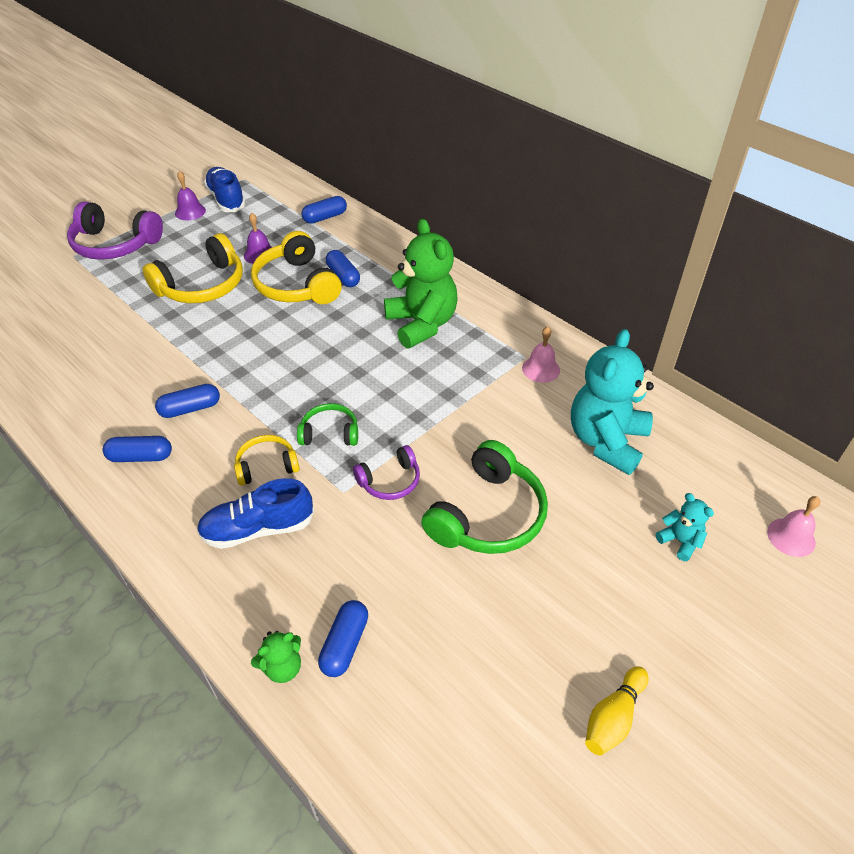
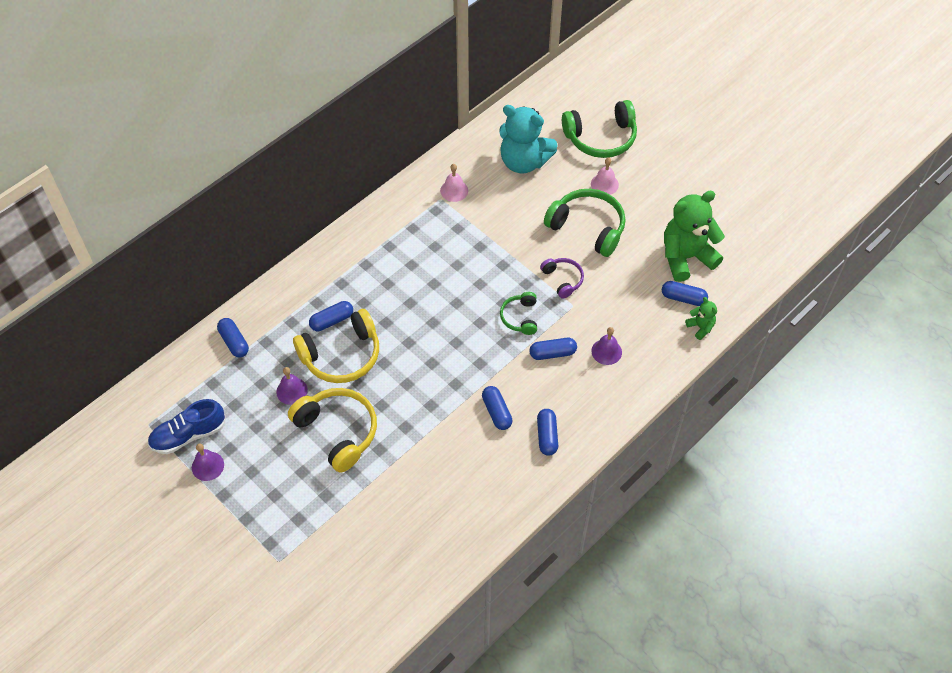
camera: 90 degrees left, 10 degrees up
purple headphones [67,201,163,260] -> none
blue shoe [196,478,314,549] -> purple bell [591,327,622,365]
yellow headphones [234,435,299,486] -> blue capsule [529,338,577,360]
green teddy bear [384,219,457,349] -> green teddy bear moved to [664,191,725,282]
yellow bowling pin [585,666,649,756] -> none
turquoise teddy bear [656,493,714,561] -> green headphones [562,100,637,158]
pink bell [767,496,820,557] -> pink bell moved to [591,157,619,195]

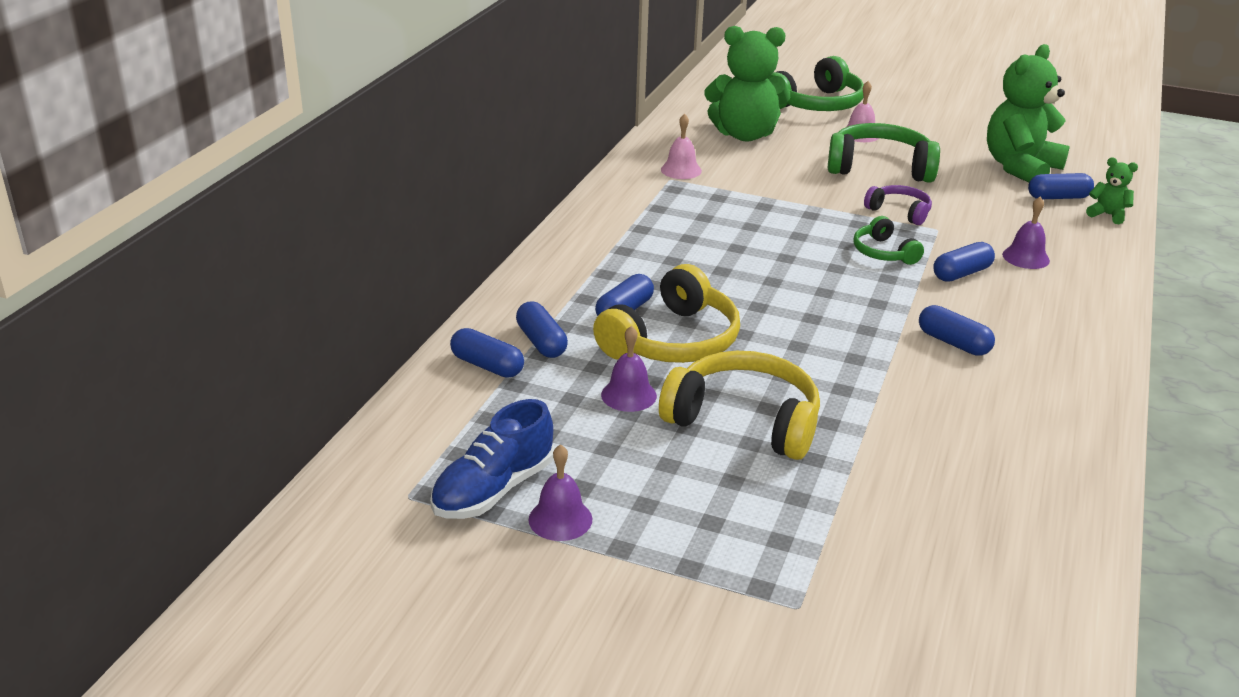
camera: 25 degrees left, 25 degrees down
turquoise teddy bear [499,105,558,173] -> green teddy bear [704,26,790,142]
blue capsule [537,409,558,456] -> blue capsule moved to [516,301,568,358]

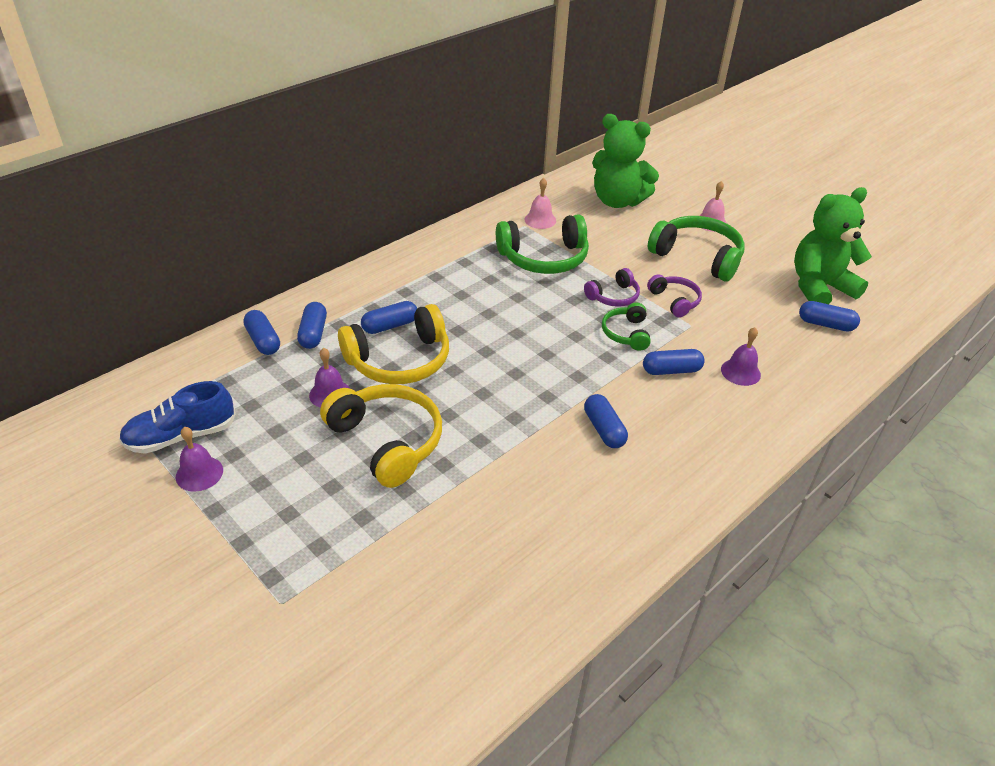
camera: 25 degrees right, 10 degrees up
green headphones [768,56,864,111] -> green headphones moved to [496,214,589,274]
green teddy bear [1086,157,1138,224] -> none
none -> purple headphones [584,268,640,307]

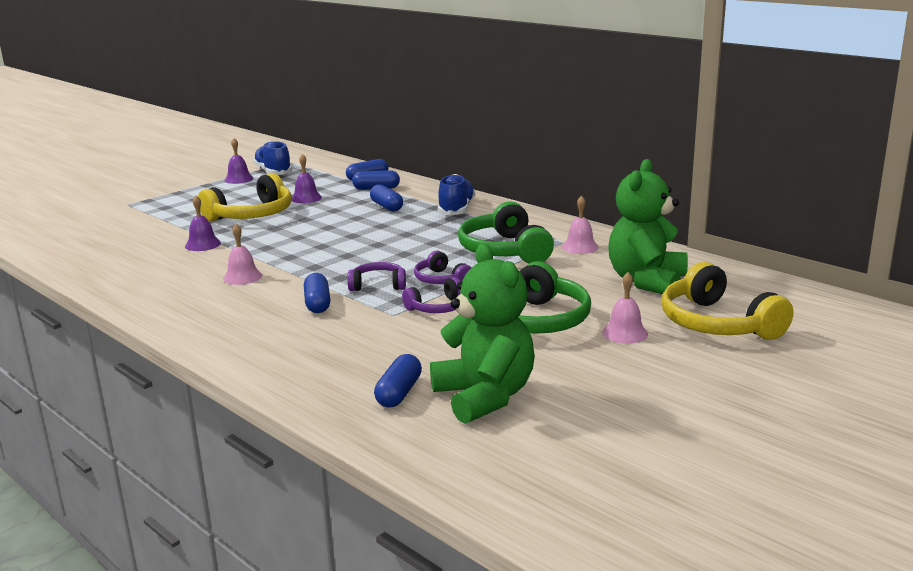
camera: 90 degrees right, 20 degrees down
yellow headphones [338,304,449,384] -> yellow headphones moved to [662,262,794,340]
blue capsule [584,394,628,448] -> pink bell [223,224,262,285]
green headphones [602,303,651,351] -> purple headphones [347,262,406,291]
purple bell [721,327,761,386] -> purple bell moved to [185,195,221,251]
none -> blue shoe [438,174,475,216]

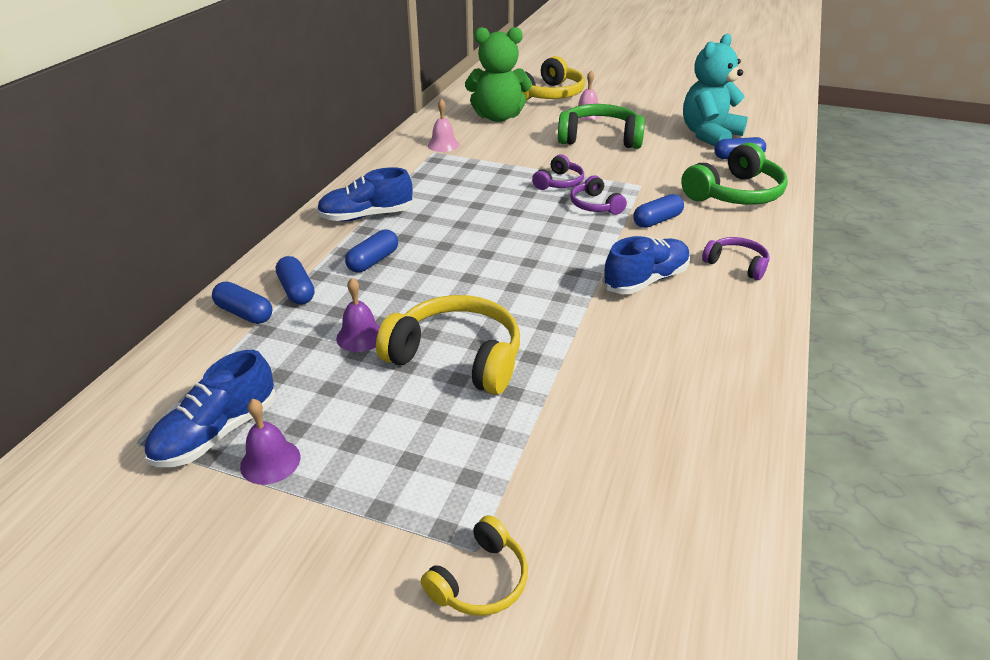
camera: 115 degrees left, 15 degrees up
purple bell [185,195,221,251] -> none
pink bell [223,224,262,285] -> blue shoe [602,236,690,294]
purple headphones [402,277,460,313] -> purple headphones moved to [702,237,770,280]
green teddy bear [430,244,535,424] -> turquoise teddy bear [683,34,748,146]
green headphones [458,202,554,264] -> green headphones moved to [681,142,788,205]
none -> yellow headphones [421,515,528,616]

